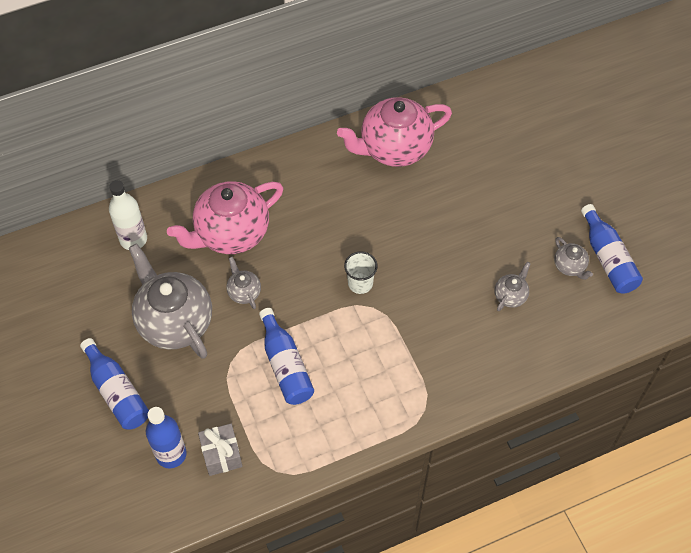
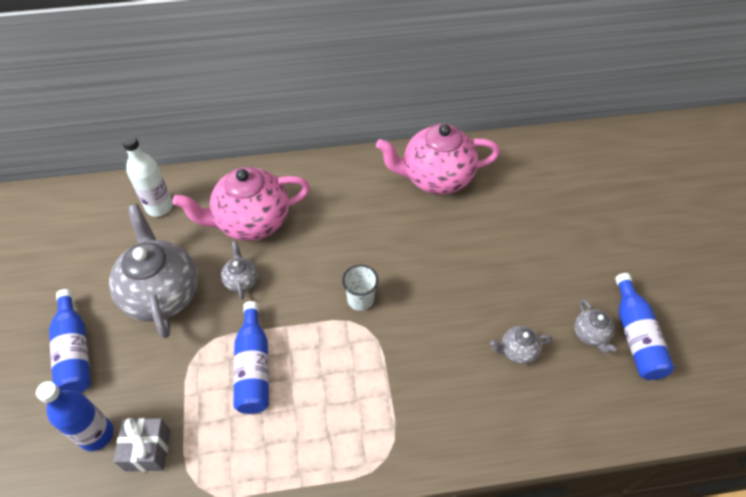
camera: 15 degrees right, 5 degrees down
grey teapot [495,262,531,311] -> grey teapot turned 150 degrees counterclockwise [490,326,552,364]

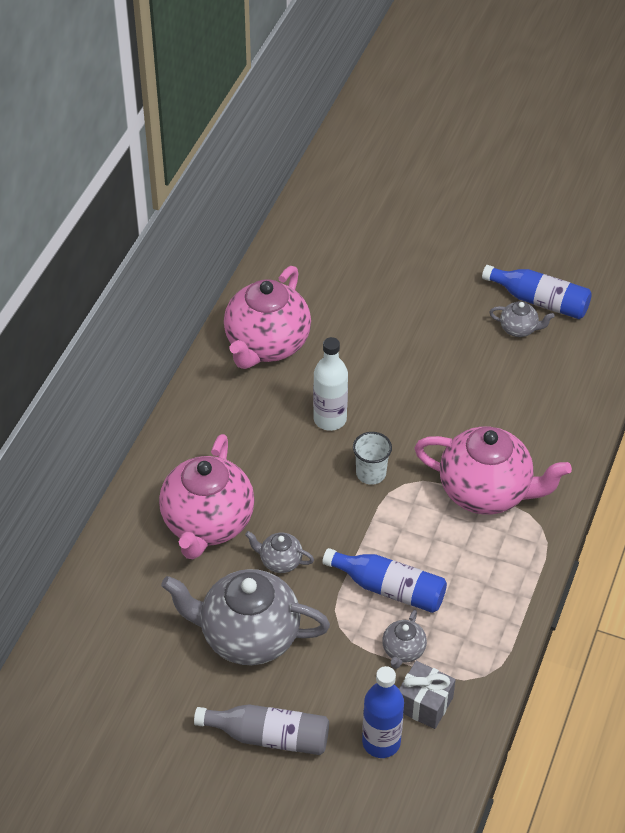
camera: 60 degrees left, 5 degrees down
blue bottle [49,289,91,393] -> grey bottle [194,704,329,755]
white bottle [122,135,173,217] -> white bottle moved to [313,337,348,431]
grey teapot [490,326,552,364] -> grey teapot moved to [382,610,427,669]
none -> pink teapot [414,427,572,515]

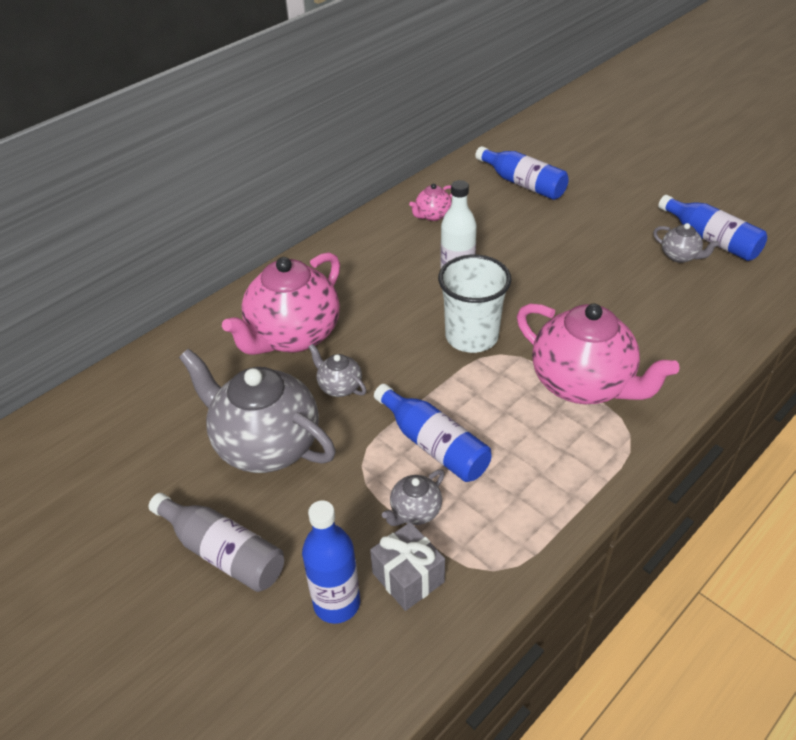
camera: 25 degrees right, 5 degrees down
pink teapot [224,266,311,369] -> pink teapot [409,183,452,221], size x0.45
white cup [353,432,392,485] -> white cup [438,255,511,353], size x1.69
none -> blue bottle [475,146,569,200]

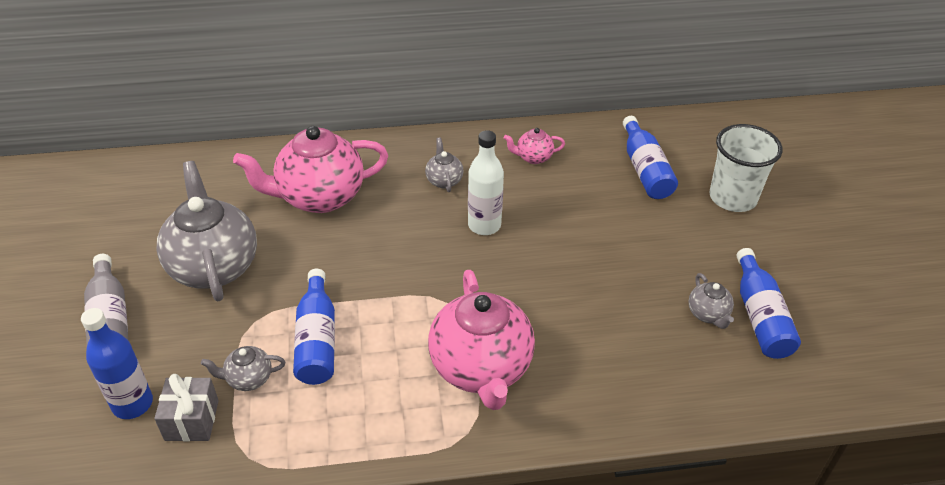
camera: 35 degrees right, 0 degrees up
grey teapot [309,344,366,397] -> grey teapot moved to [425,138,464,192]
white cup [438,255,511,353] -> white cup moved to [709,124,782,212]

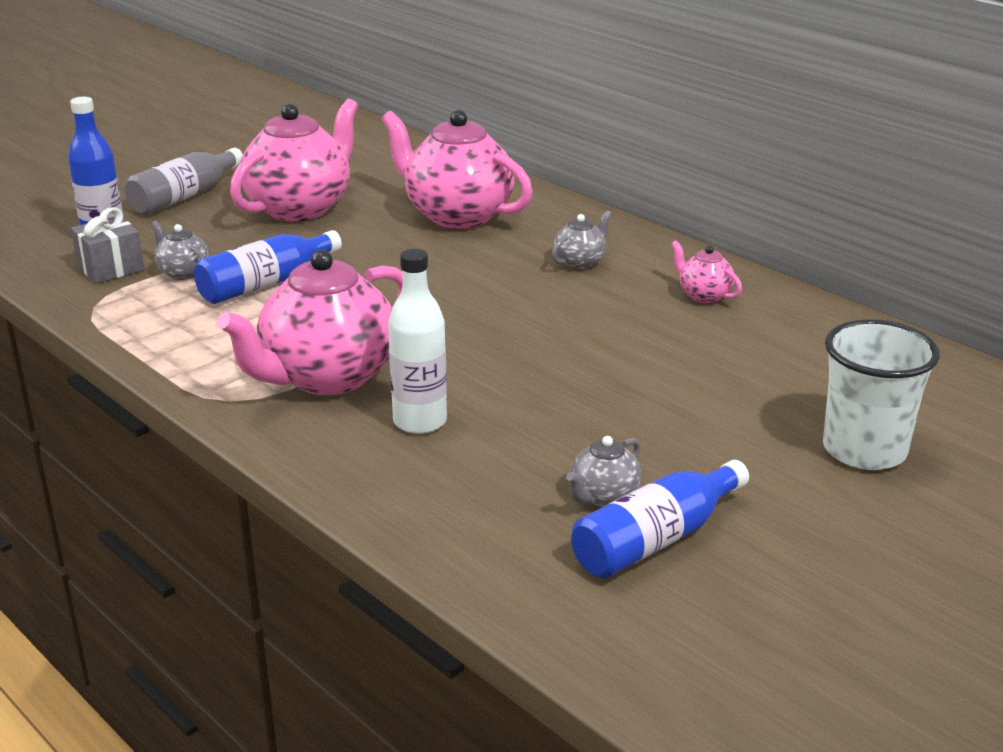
camera: 55 degrees right, 15 degrees down
grey teapot [157,161,257,301] -> pink teapot [230,98,358,222]
white bottle [468,130,504,235] -> white bottle moved to [388,249,447,434]
blue bottle [623,116,678,199] -> none

